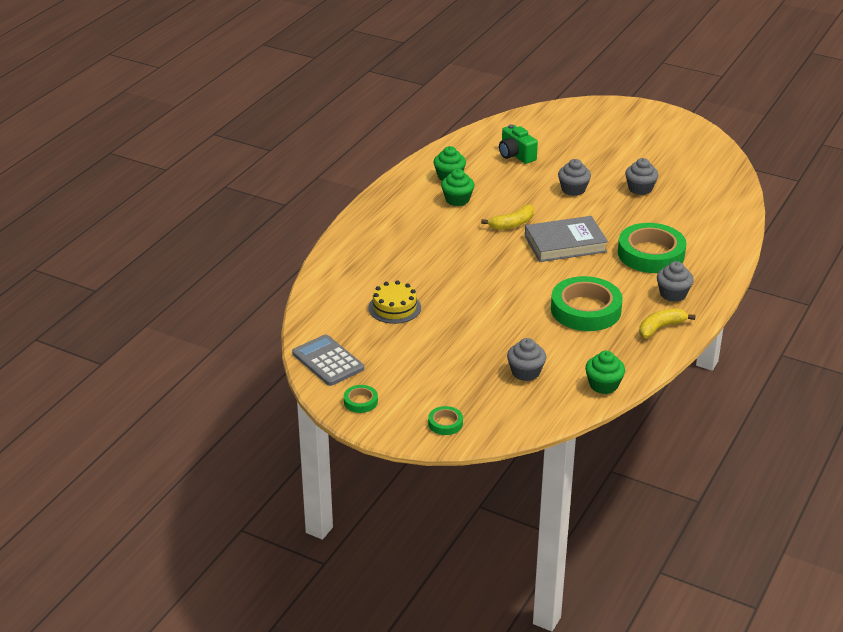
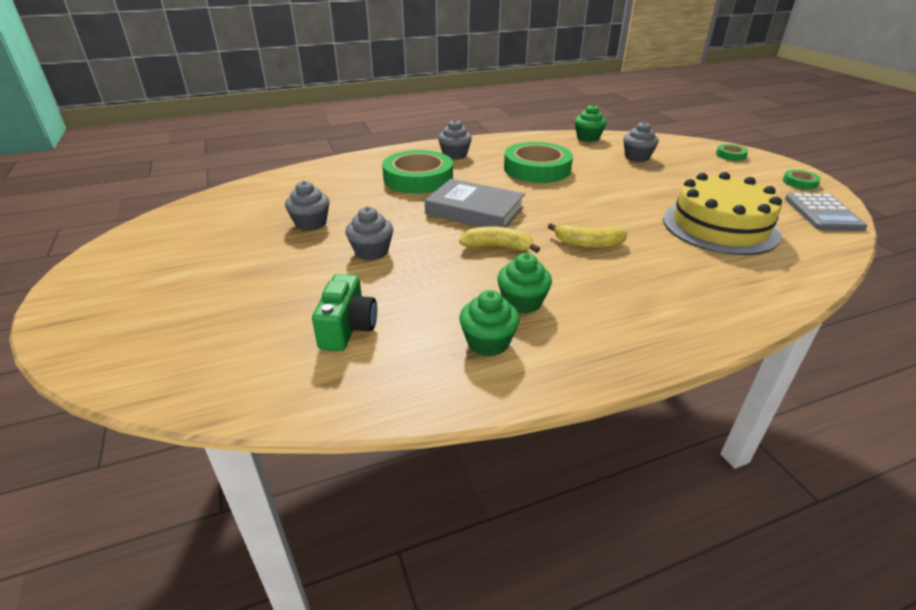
camera: 140 degrees left, 0 degrees up
yellow cake [368,281,421,324] -> yellow cake [663,172,782,255], size x1.80
yellow banana [639,308,696,338] -> yellow banana moved to [548,223,627,248]

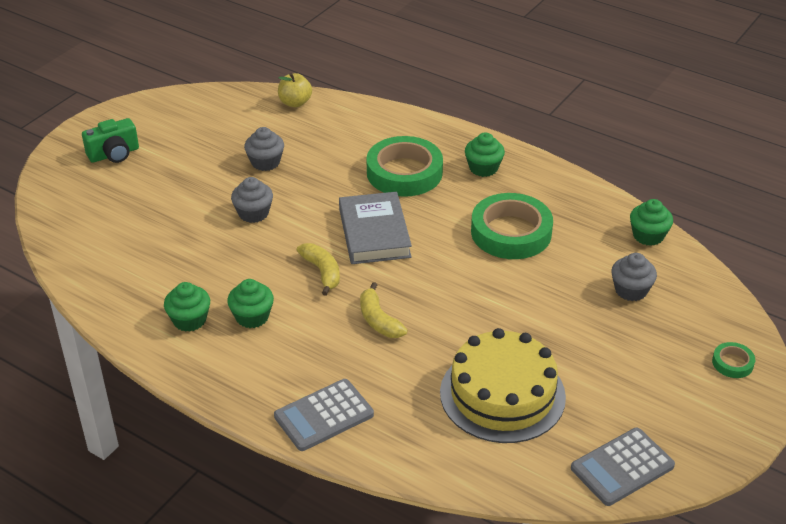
camera: 55 degrees right, 5 degrees up
green camera [312,274,377,351] -> green camera moved to [82,118,139,163]
grey cupcake [438,119,472,160] -> green cupcake [465,132,505,177]
green tape [783,170,821,189] -> none
none -> grey calculator [274,379,374,451]
none -> yellow apple [278,73,312,107]

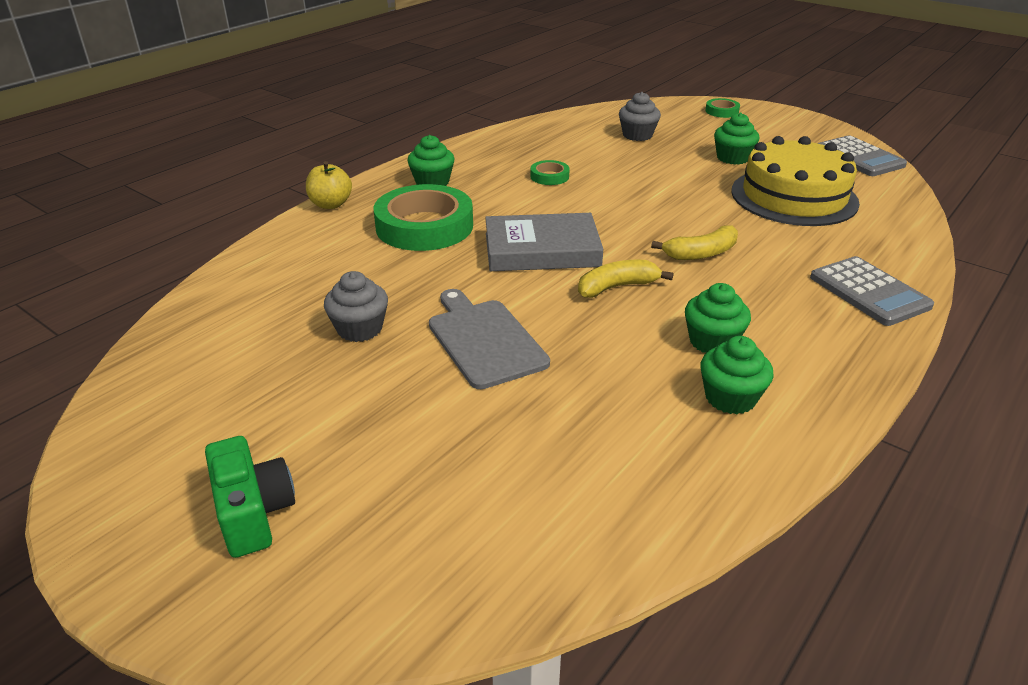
camera: 85 degrees left, 5 degrees down
grey cupcake [231,177,273,223] -> grey cutting board [429,289,550,389]
yellow apple [278,73,312,107] -> yellow apple moved to [306,161,352,209]
green tape [471,193,553,259] -> green tape [530,160,570,185], size x0.45
green cupcake [630,199,673,246] -> green cupcake moved to [714,113,759,165]

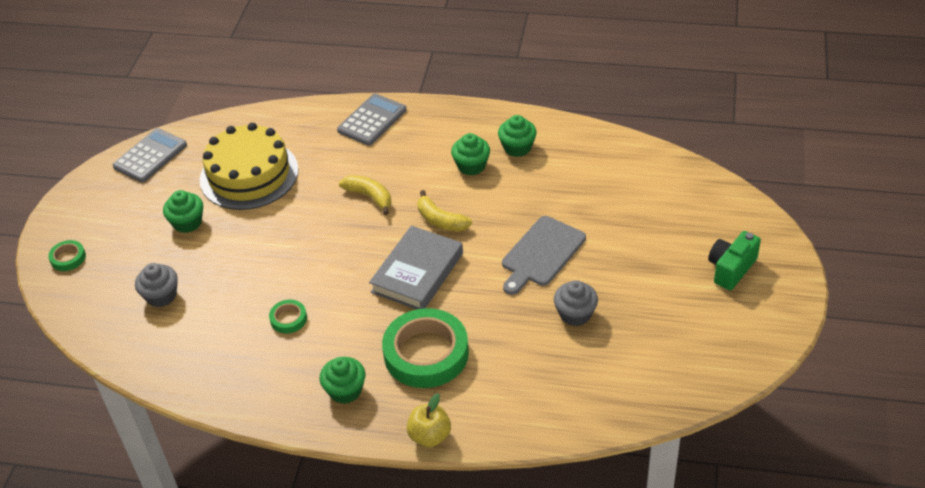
camera: 115 degrees left, 10 degrees up
grey book [485,213,603,271] -> grey book turned 60 degrees clockwise [369,226,463,310]

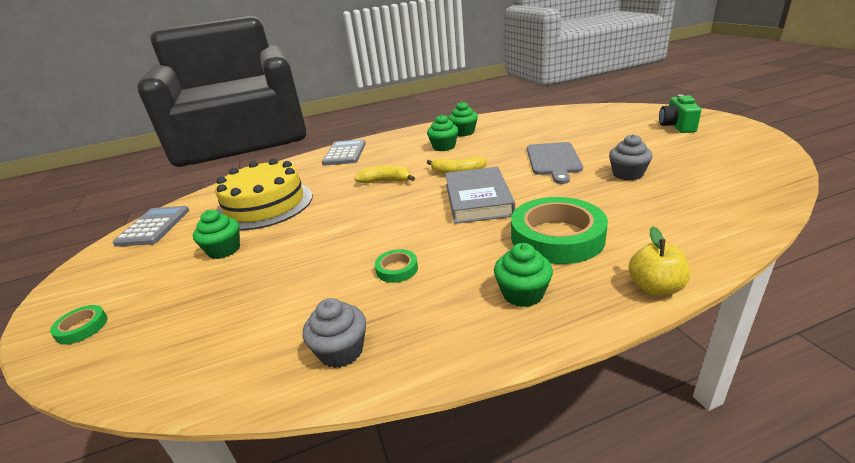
camera: 30 degrees left, 15 degrees down
grey cupcake [135,263,178,307] -> grey cupcake moved to [303,298,366,368]

